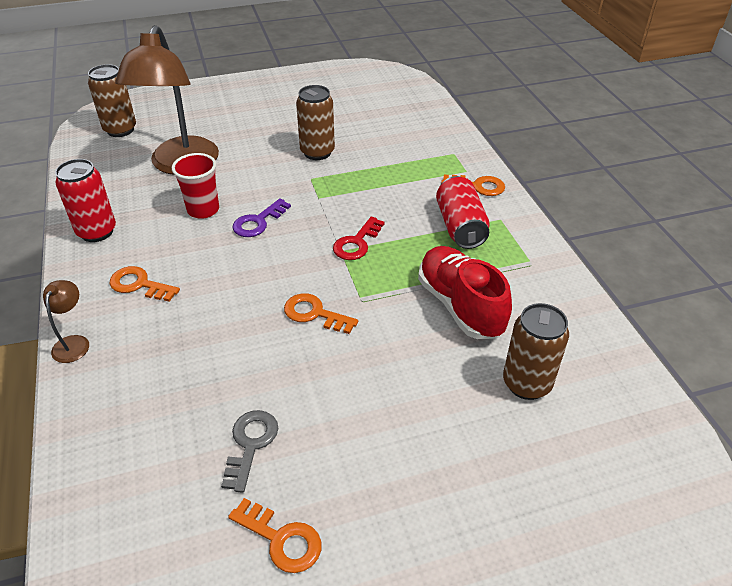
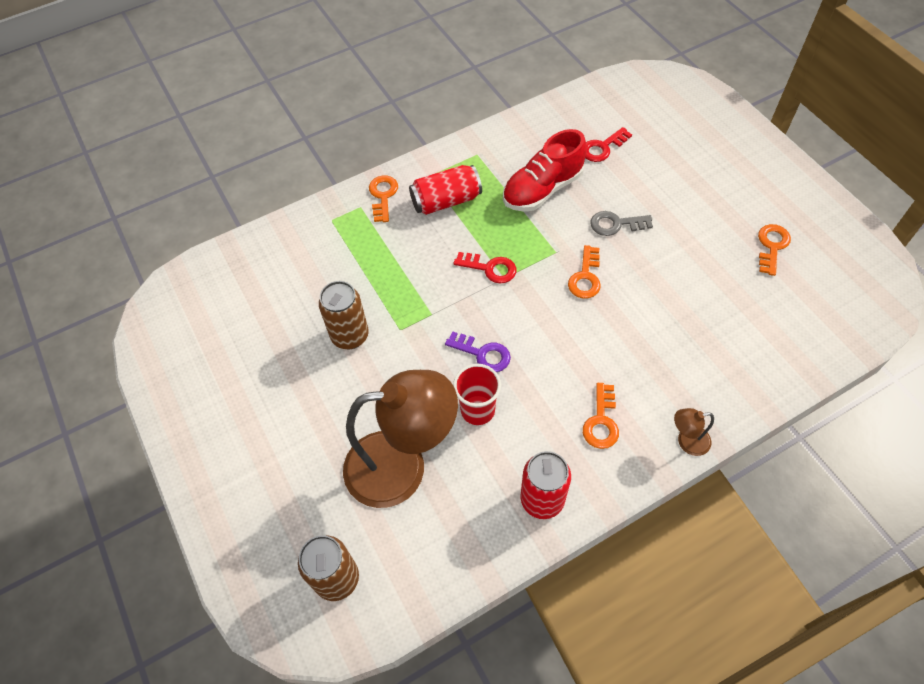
camera: 100 degrees left, 15 degrees up
grey key [221,410,278,493] -> grey key moved to [590,211,653,236]
brown can [503,303,569,400] -> red key [585,127,632,162]

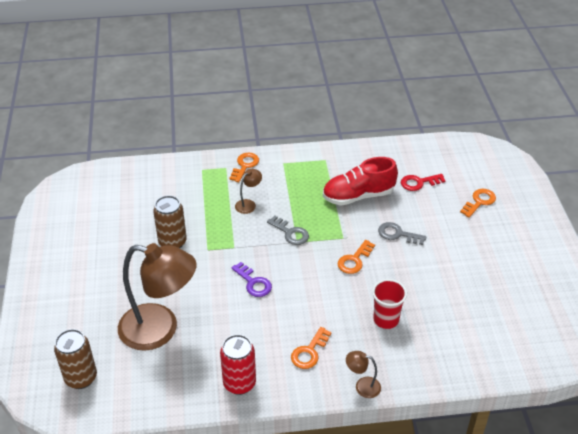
camera: 20 degrees right, 15 degrees down
red can [409,165,482,215] -> none
red key [453,252,517,283] -> grey key [267,215,309,245]
red cup [453,364,501,425] -> red cup moved to [372,279,407,329]
orange key [758,224,791,276] -> orange key moved to [460,189,496,218]
none -> brown lamp [235,169,262,214]

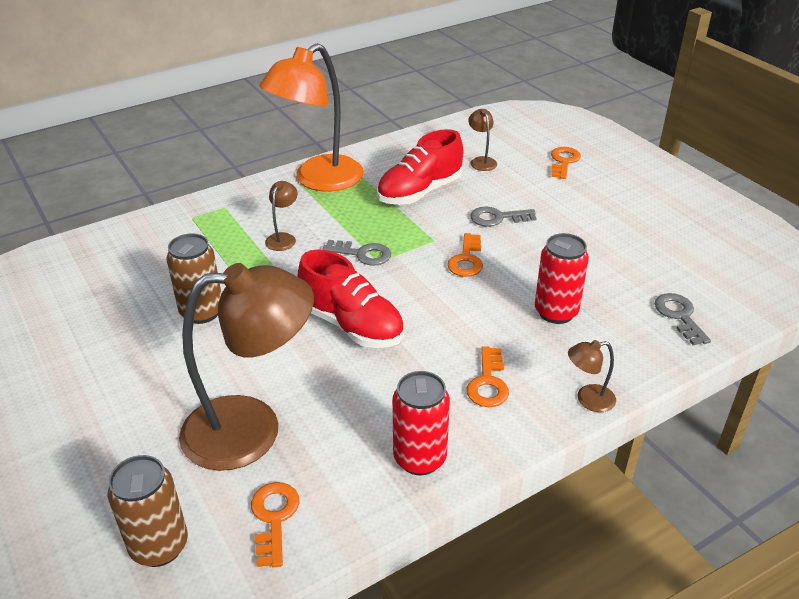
camera: 25 degrees left, 5 degrees down
orange key [229,153,259,182] -> orange key moved to [251,482,300,567]
purple key [231,262,272,297] -> red shoe [298,249,404,348]
red cup [372,279,407,329] -> red can [535,233,589,324]
red key [401,174,446,191] -> brown lamp [468,109,497,171]
none -> orange lamp [259,43,364,192]
none -> grey key [655,293,711,345]

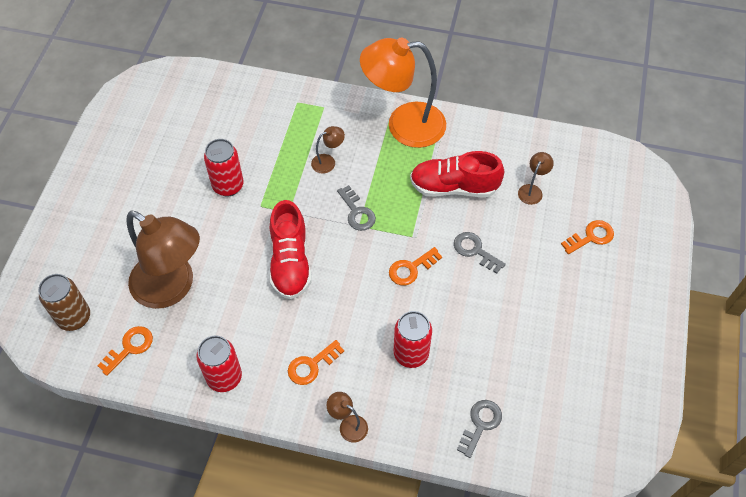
camera: 45 degrees right, 20 degrees up
brown can [166,233,222,324] -> red can [204,139,244,196]

